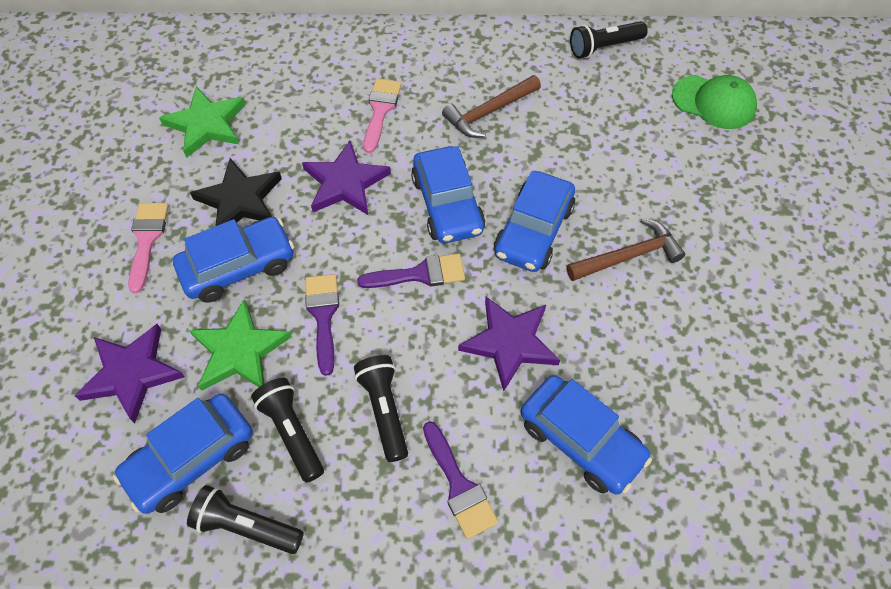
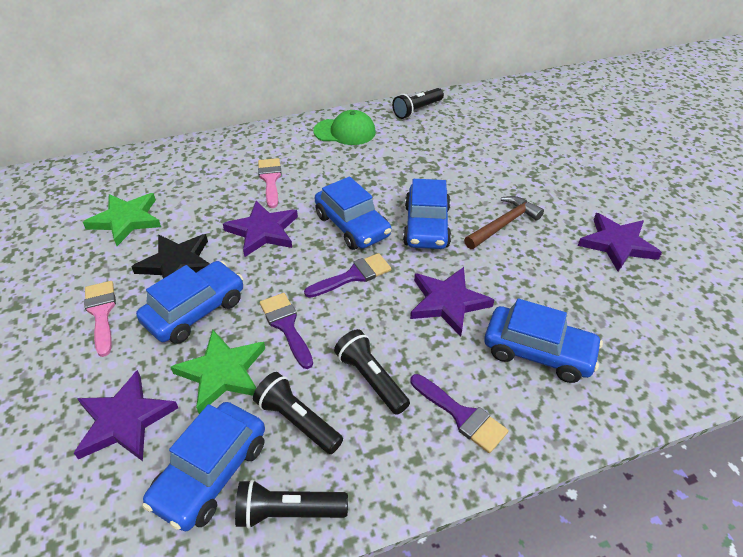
camera: 20 degrees left, 15 degrees down
brown hammer [442,75,541,138] -> none
green cap [672,75,757,129] -> green cap moved to [313,110,376,145]
none -> purple star [578,213,662,271]

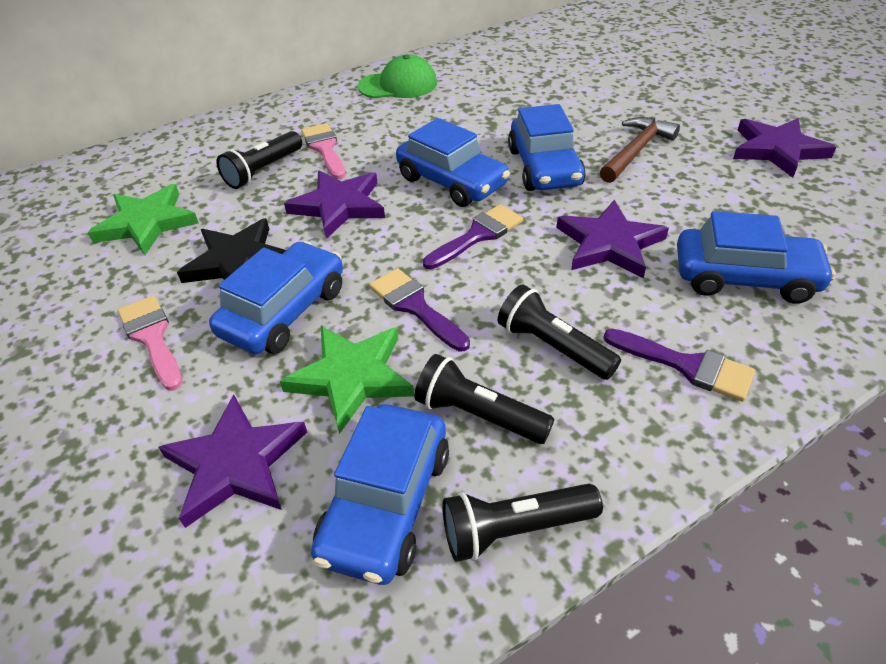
camera: 10 degrees left, 0 degrees up
black flashlight [392,88,444,119] -> black flashlight moved to [216,131,302,189]

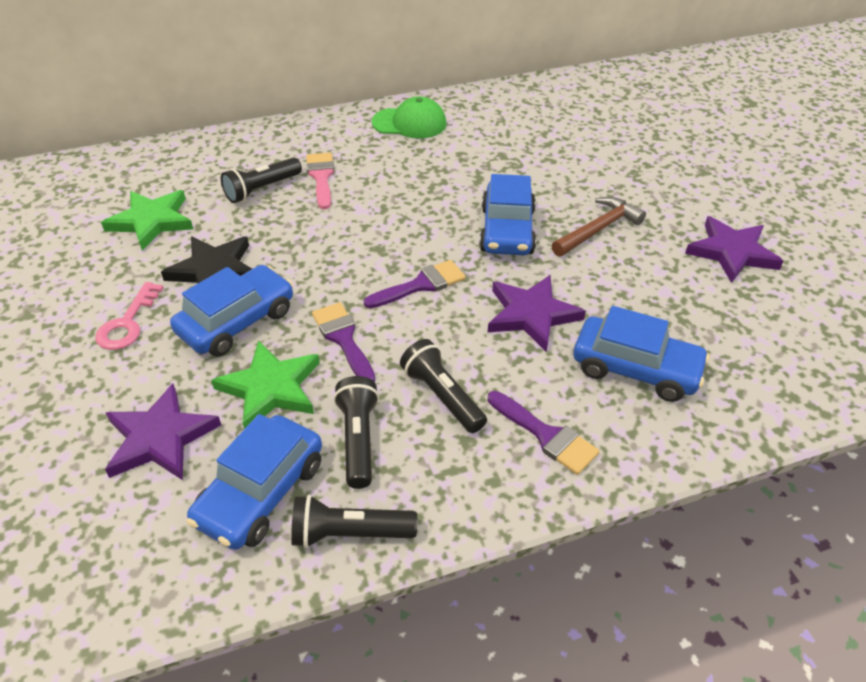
camera: 10 degrees right, 0 degrees up
pink brush [118,295,183,391] -> pink key [95,282,164,350]
purple star [284,171,385,239] -> none
blue car [396,118,510,207] -> none
black flashlight [414,354,554,444] -> black flashlight turned 45 degrees clockwise [333,376,379,489]

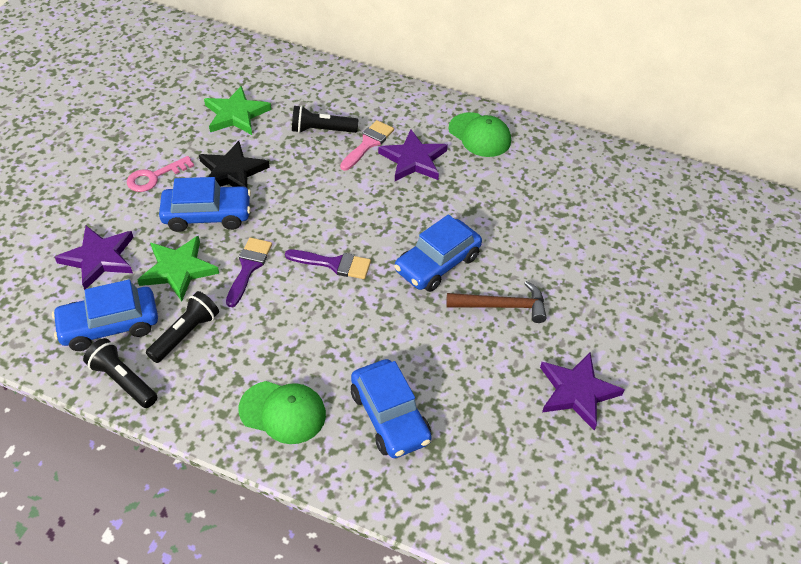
camera: 40 degrees right, 5 degrees up
black flashlight [400,339,487,433] -> none
purple star [488,275,586,352] -> purple star moved to [378,130,448,181]
purple brush [488,391,600,475] -> green cap [239,381,326,444]

